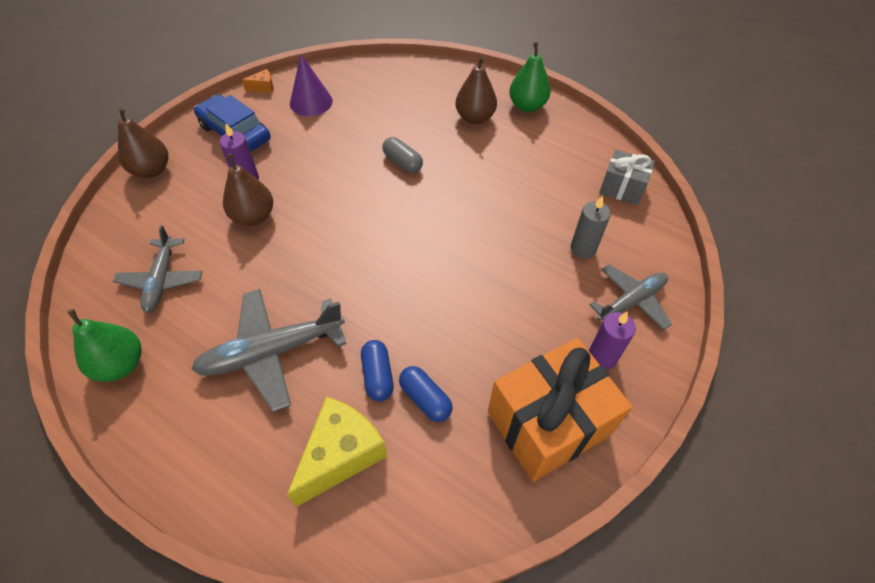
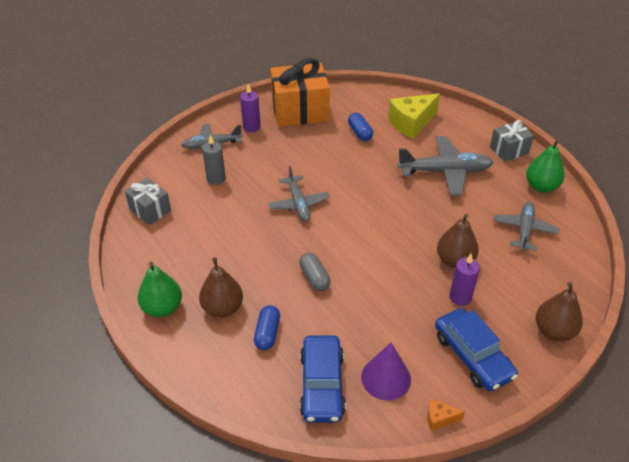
camera: 160 degrees left, 10 degrees down
blue capsule [361,340,394,401] -> blue capsule moved to [254,305,280,350]
none -> grey plane [268,166,330,222]
none -> blue car [300,335,346,423]
none -> grey gift [490,120,534,162]

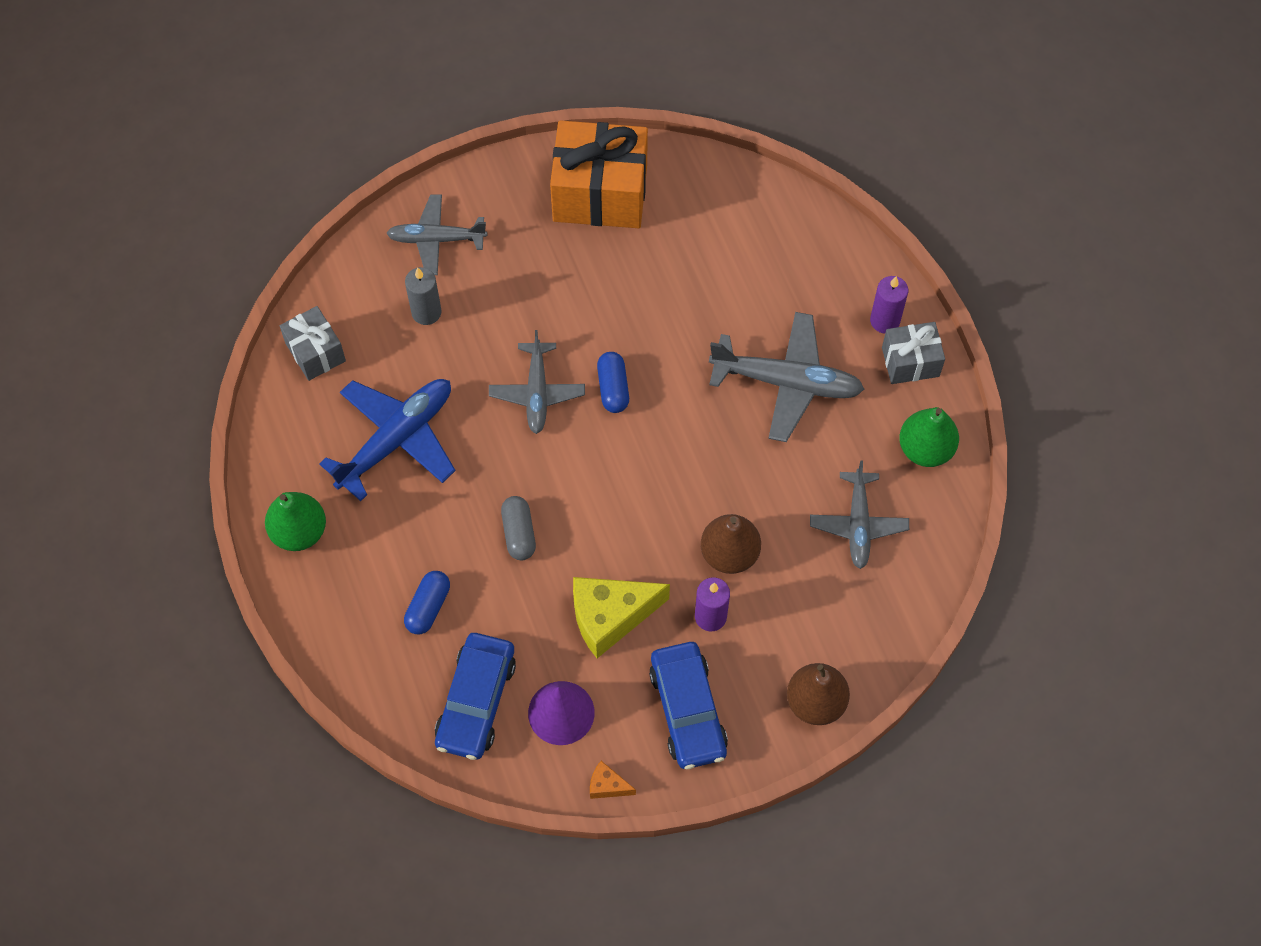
camera: 15 degrees right, 20 degrees up
brown pear [199,257,243,318] -> none
purple candle [240,84,260,132] -> purple candle moved to [870,276,908,333]
blue capsule [348,113,373,141] -> blue capsule moved to [597,352,629,413]
yellow cheese [388,93,440,139] -> yellow cheese moved to [573,577,670,658]
grey plane [494,201,560,251] -> grey plane turned 150 degrees clockwise [810,460,909,569]
none -> blue plane [319,379,456,501]

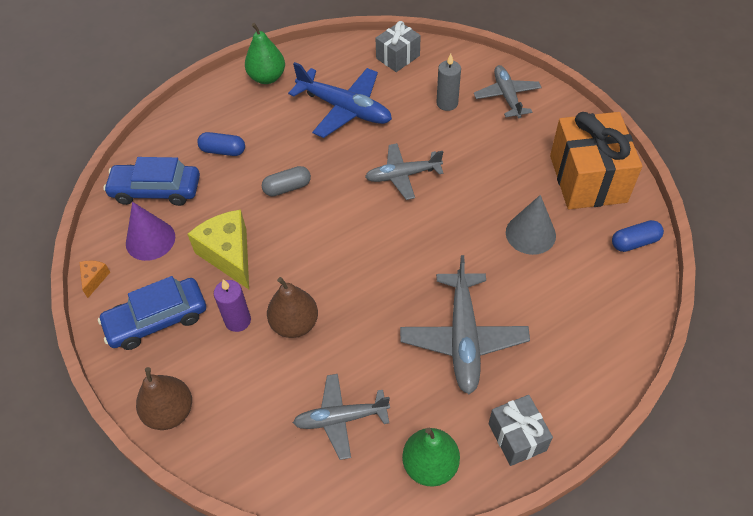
camera: 80 degrees right, 10 degrees down
blue capsule [597,352,629,413] -> blue capsule moved to [612,220,664,252]
purple candle [870,276,908,333] -> none
none -> grey cone [506,195,556,255]

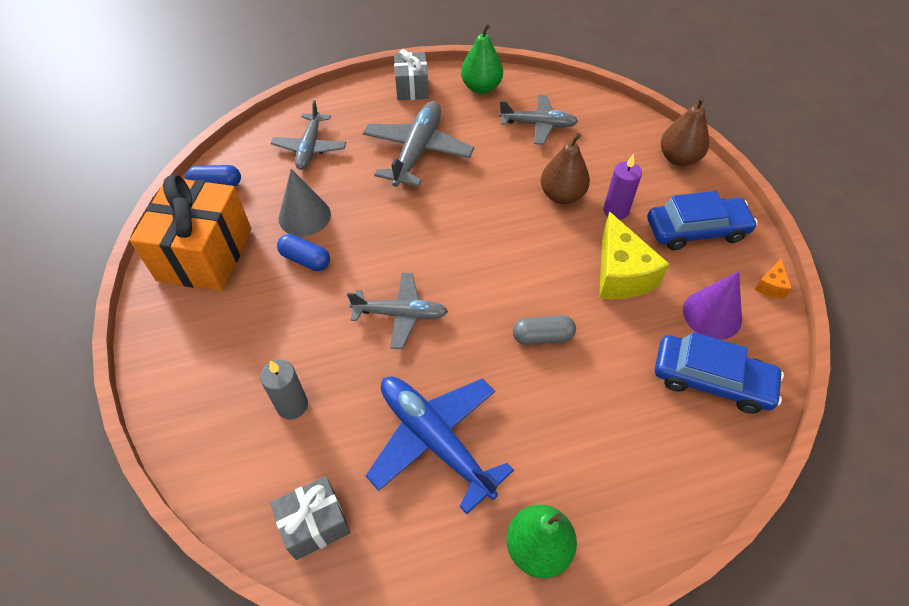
camera: 165 degrees left, 0 degrees up
blue capsule [197,132,245,156] -> blue capsule moved to [277,234,330,271]
grey plane [474,65,542,118] -> grey plane moved to [271,100,346,170]

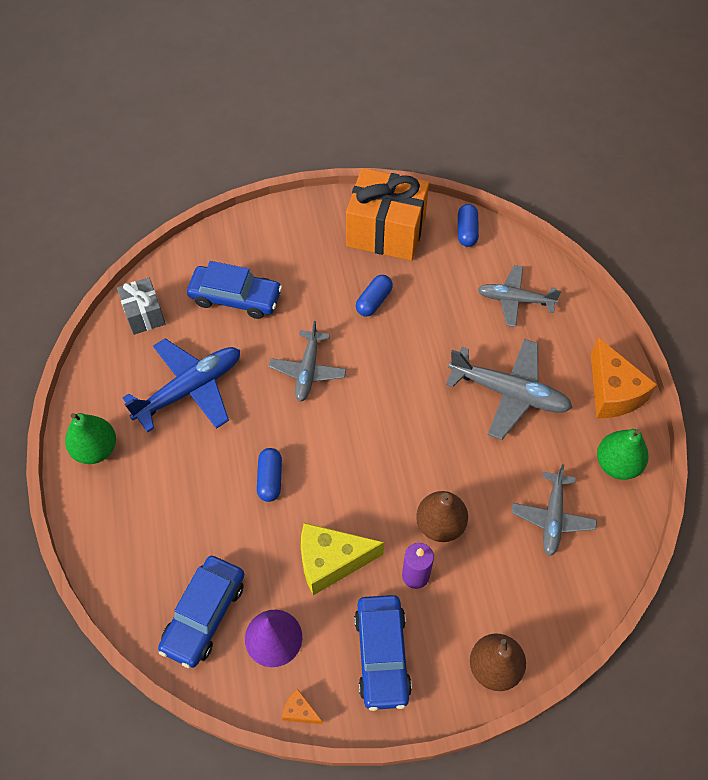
camera: 95 degrees right, 5 degrees up
grey candle [260,360,308,420] -> blue car [187,261,282,319]
grey cone [279,169,331,236] -> none
grey gift [394,49,429,101] -> orange cheese [591,337,657,418]
grey capsule [513,315,576,345] -> blue capsule [257,448,282,502]

